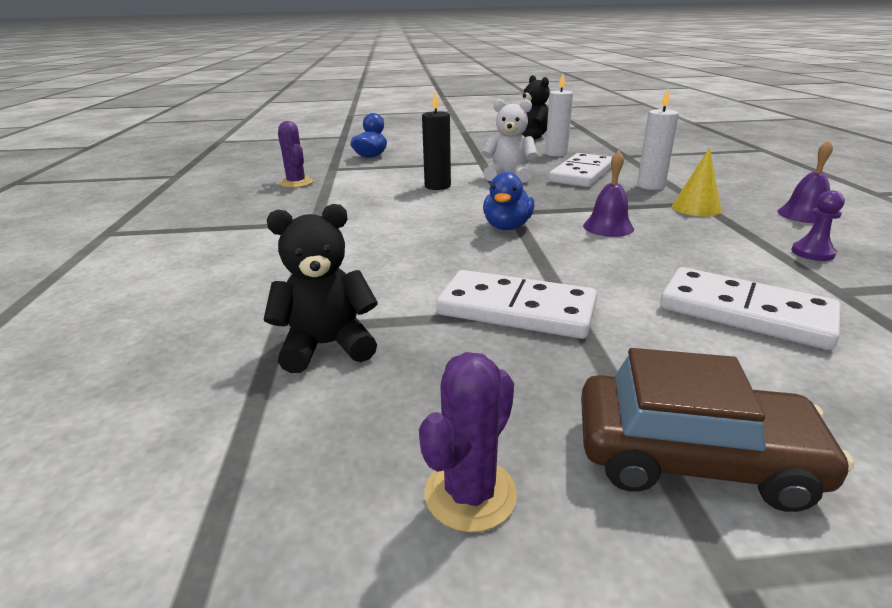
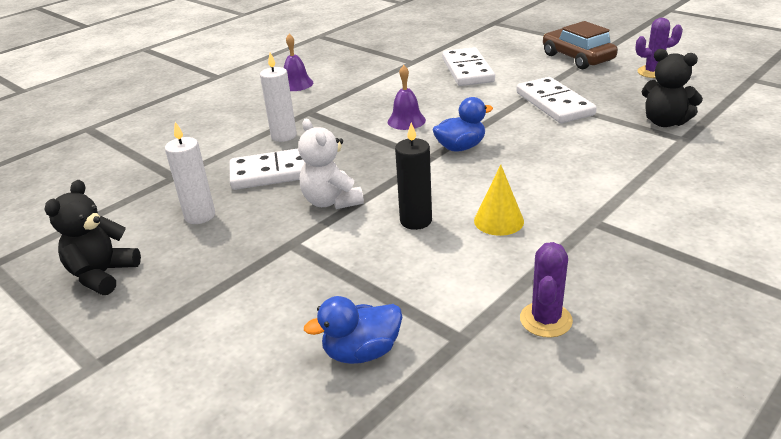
camera: 130 degrees left, 5 degrees up
yellow cone [672,147,721,216] -> yellow cone moved to [474,165,524,236]
purple pawn [791,190,845,261] -> none

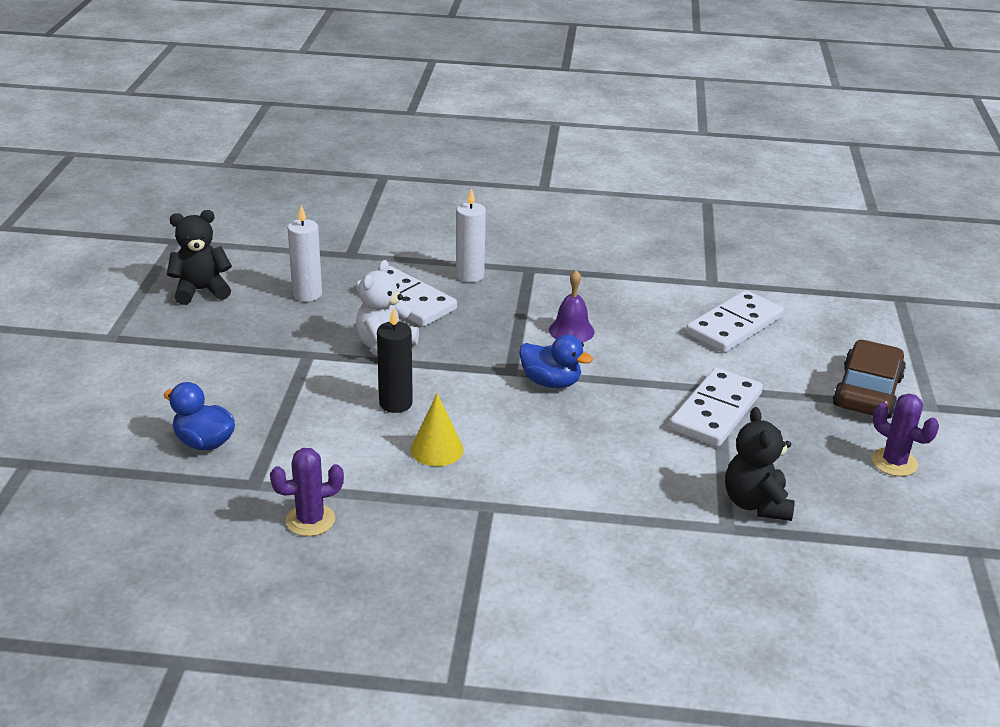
camera: 50 degrees right, 0 degrees up
purple bell [284,34,313,91] -> none

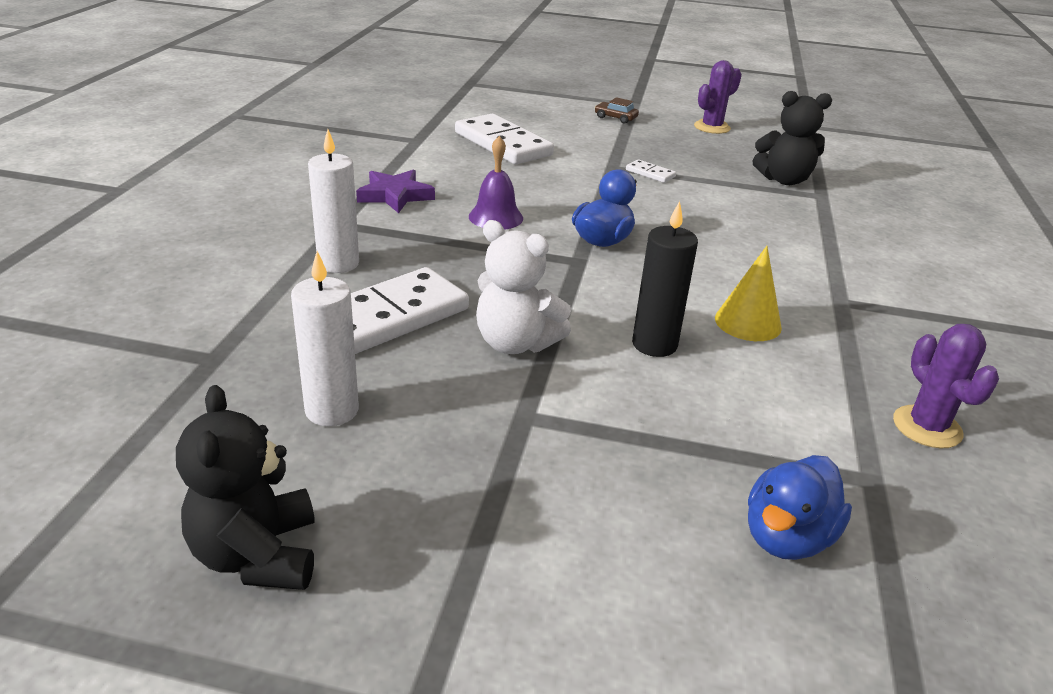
camera: 85 degrees left, 0 degrees up
white domino [669,368,763,447] -> white domino [626,159,676,183], size x0.43
brown car [833,340,906,419] -> brown car [595,97,639,124], size x0.44
none -> purple star [356,169,435,213]

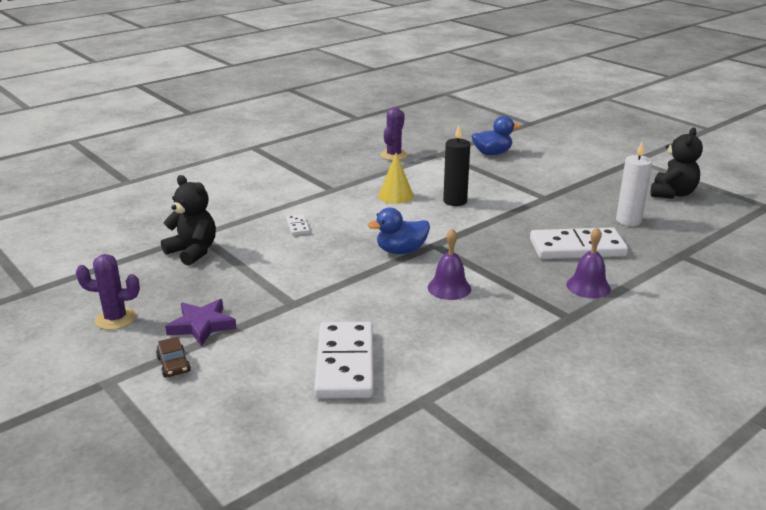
camera: 140 degrees left, 5 degrees down
white candle [308,129,359,273] -> purple bell [566,227,611,298]
purple star [356,169,435,213] -> purple star moved to [165,299,237,346]
white teddy bear [476,220,571,354] -> none
white domino [626,159,676,183] -> white domino moved to [286,214,310,236]

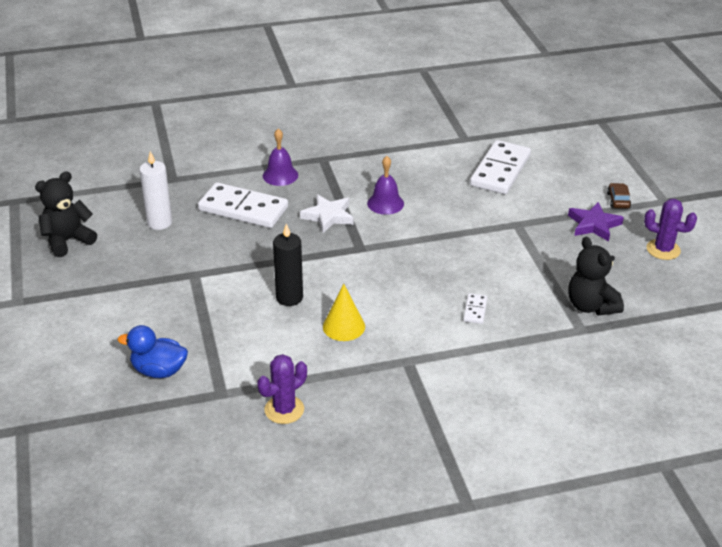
camera: 155 degrees left, 10 degrees up
blue duck [368,208,430,254] -> none
none -> white star [300,194,354,233]

